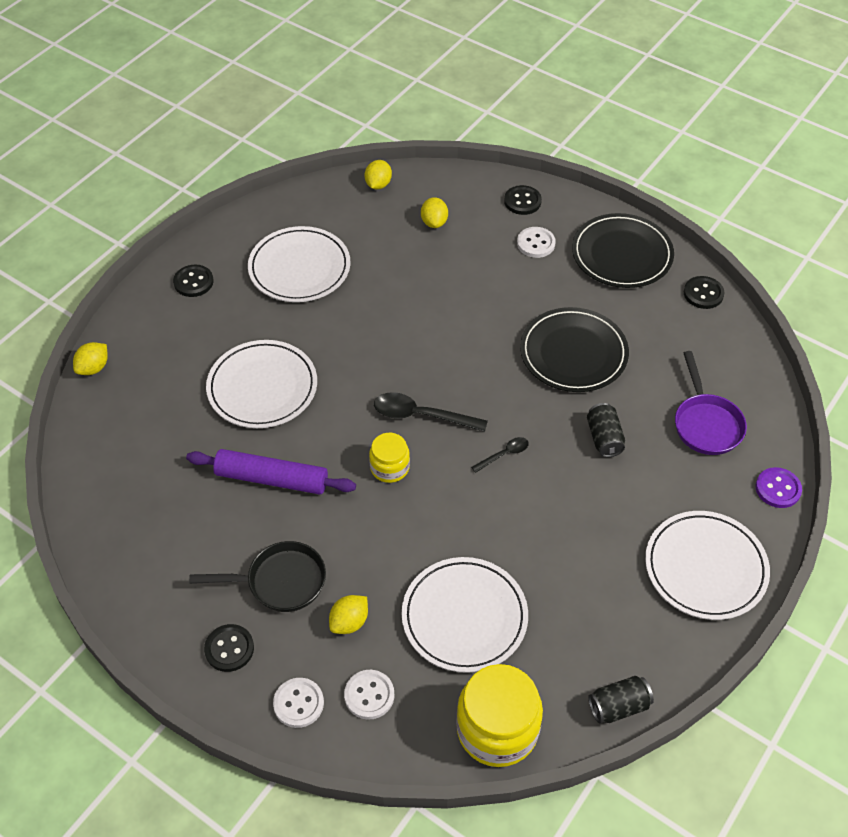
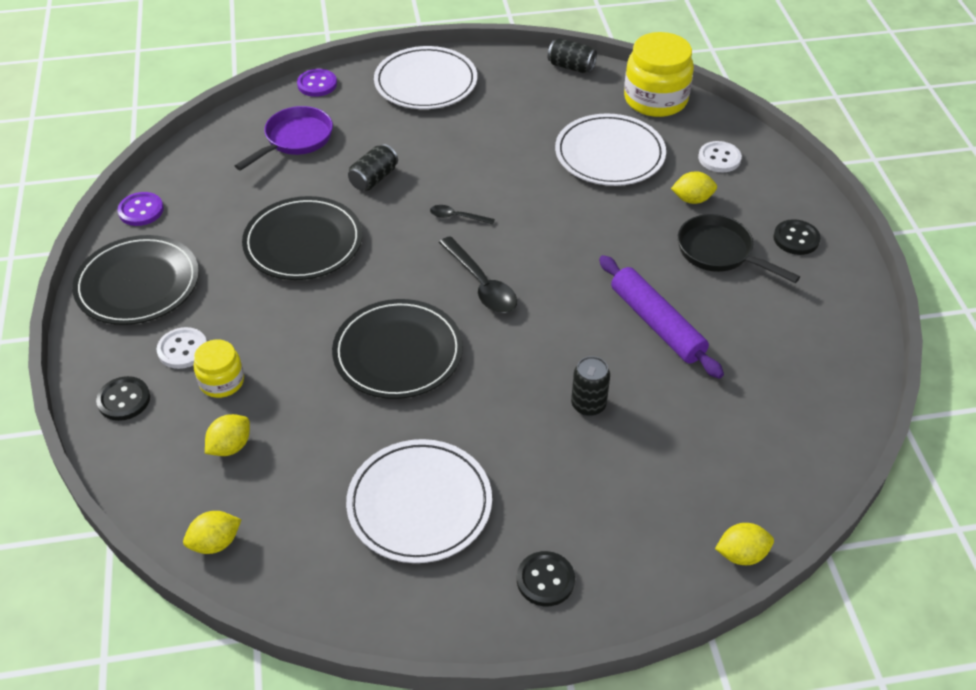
camera: 135 degrees left, 5 degrees down
white plate [206,340,317,428] -> black can [571,356,610,416]
white button [273,678,324,728] -> none
yellow jar [369,433,410,483] -> yellow jar moved to [193,339,244,398]
black button [684,276,724,309] -> purple button [117,192,164,226]
none -> black plate [332,299,463,399]

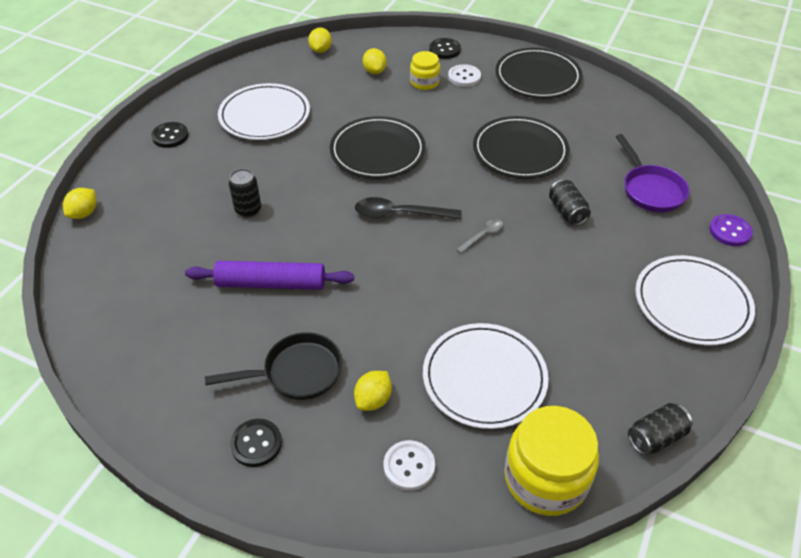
camera: 125 degrees right, 0 degrees up
purple button [117,192,164,226] -> none
black spoon [430,205,495,225] -> grey spoon [456,219,503,253]

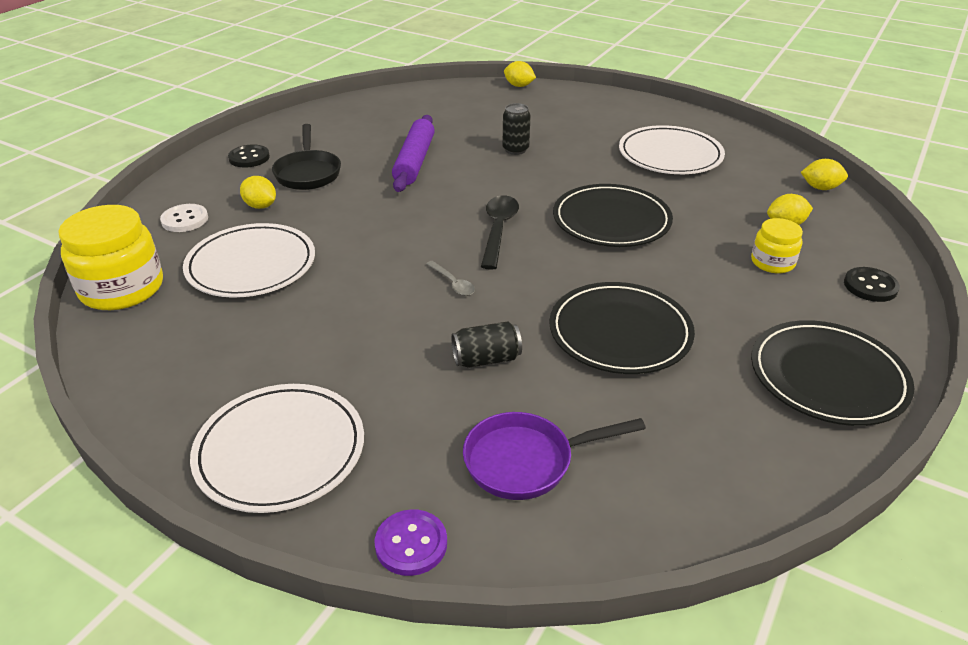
camera: 95 degrees right, 10 degrees down
black button [151,122,189,148] -> none
white button [448,64,481,87] -> none
black can [628,403,693,455] -> none

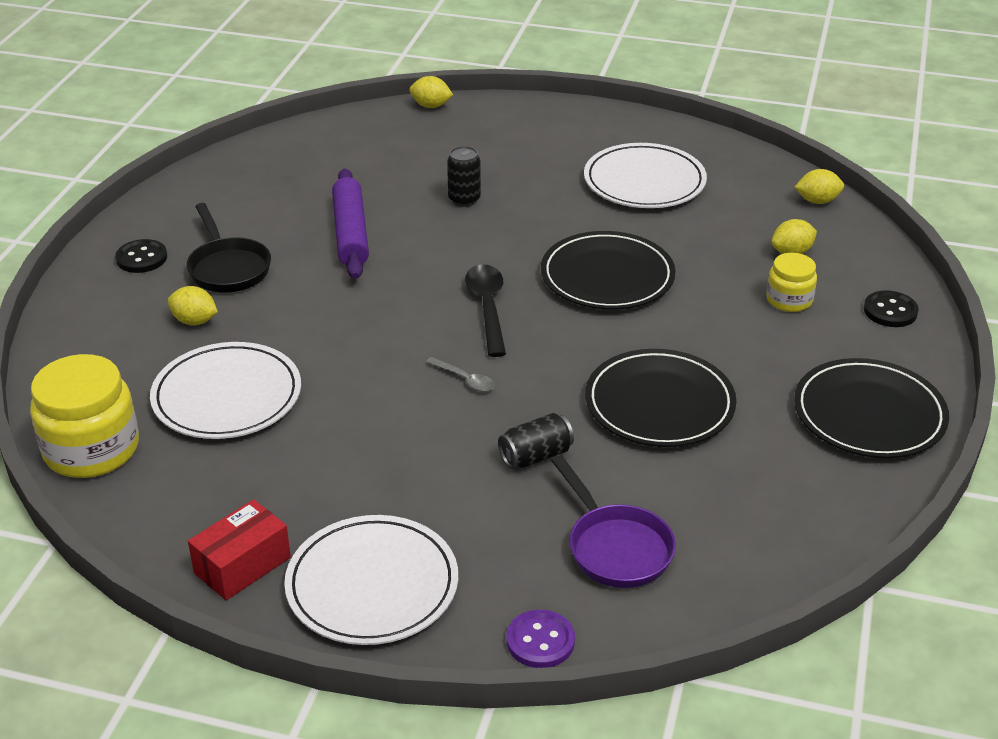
camera: 15 degrees left, 0 degrees up
white button [160,204,208,232] -> none
purple pan [463,412,646,500] -> purple pan turned 90 degrees counterclockwise [552,456,676,588]
none -> red box [188,499,291,600]

